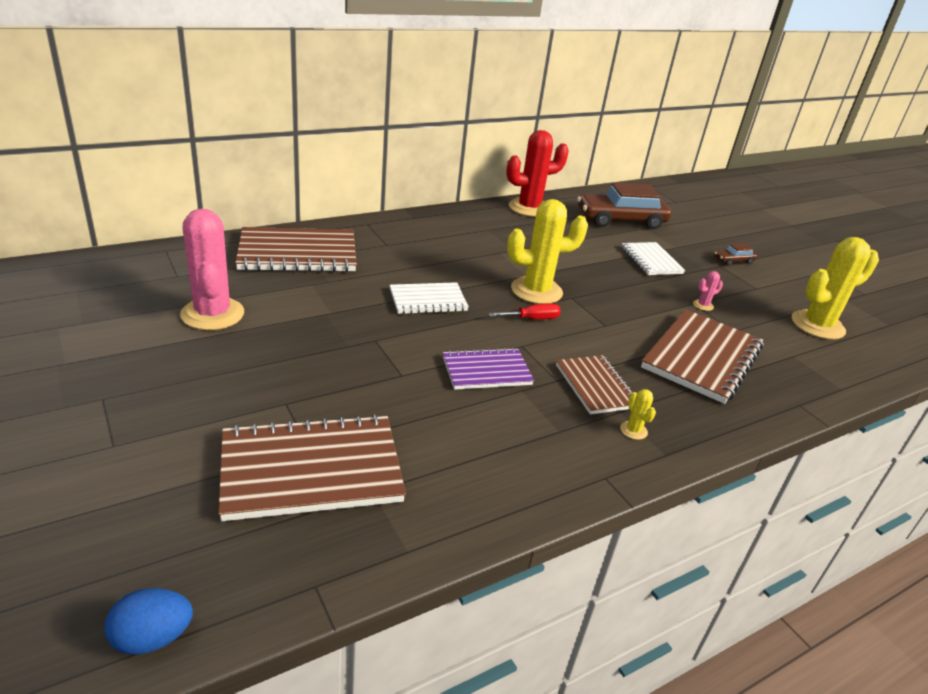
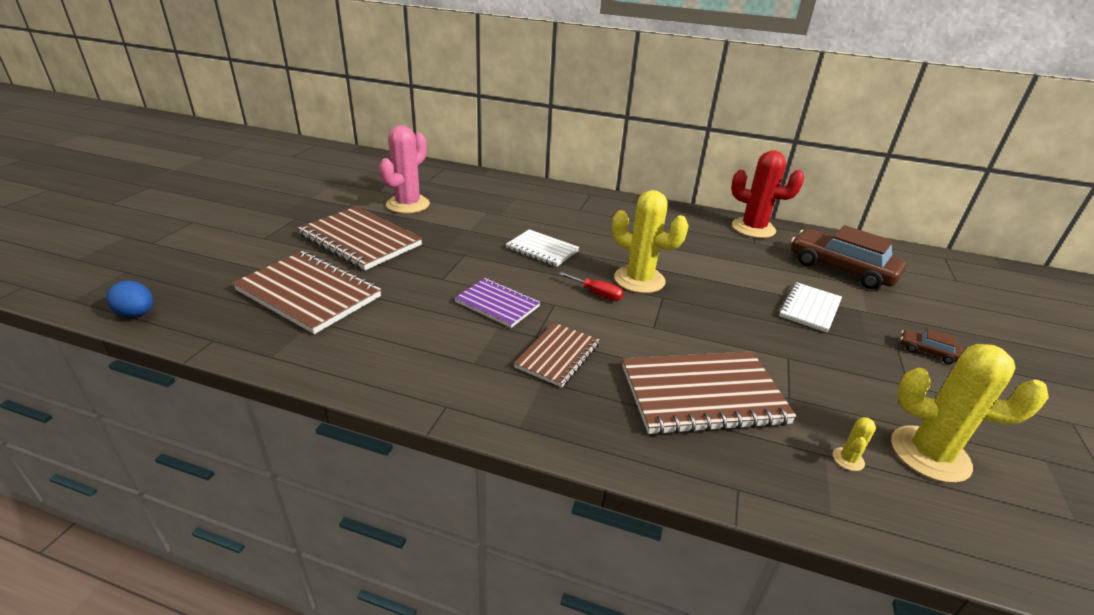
camera: 50 degrees right, 0 degrees up
brown notebook [235,227,357,272] -> brown notebook moved to [298,206,422,270]
yellow cactus [620,389,656,440] -> yellow cactus moved to [833,417,876,471]
pink cactus [693,271,723,311] -> none

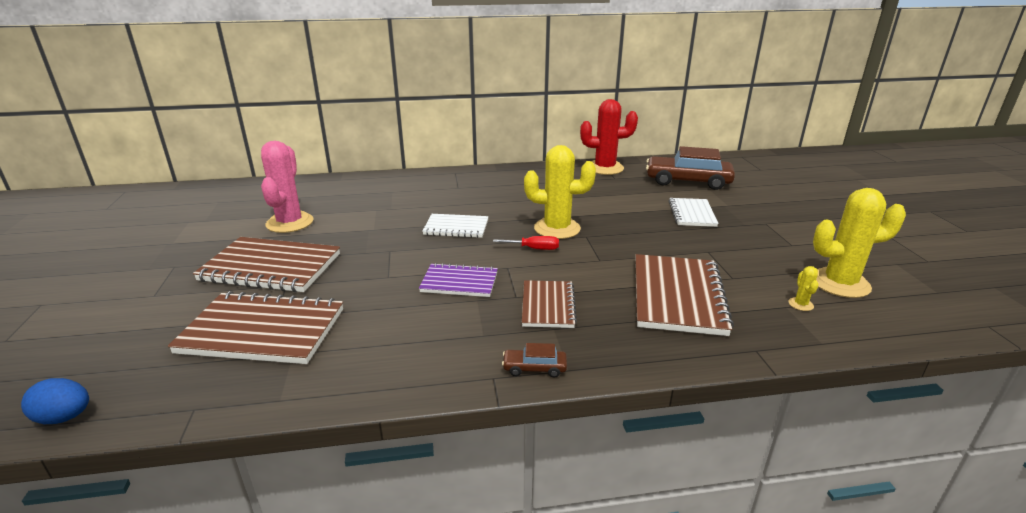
camera: 25 degrees left, 5 degrees down
brown notebook [622,352,797,435] -> brown notebook turned 45 degrees counterclockwise [635,254,734,336]
brown car [900,329,963,364] -> brown car moved to [502,343,567,377]

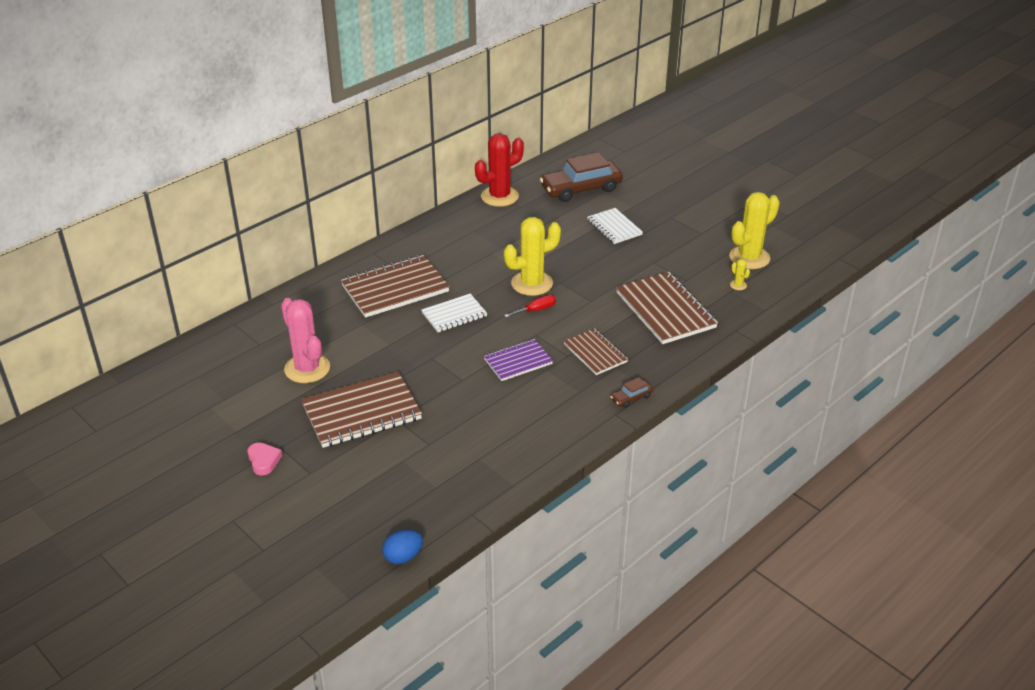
camera: 35 degrees left, 10 degrees up
brown notebook [168,291,343,364] -> brown notebook moved to [341,255,450,318]
none -> pink heart [248,443,282,476]

